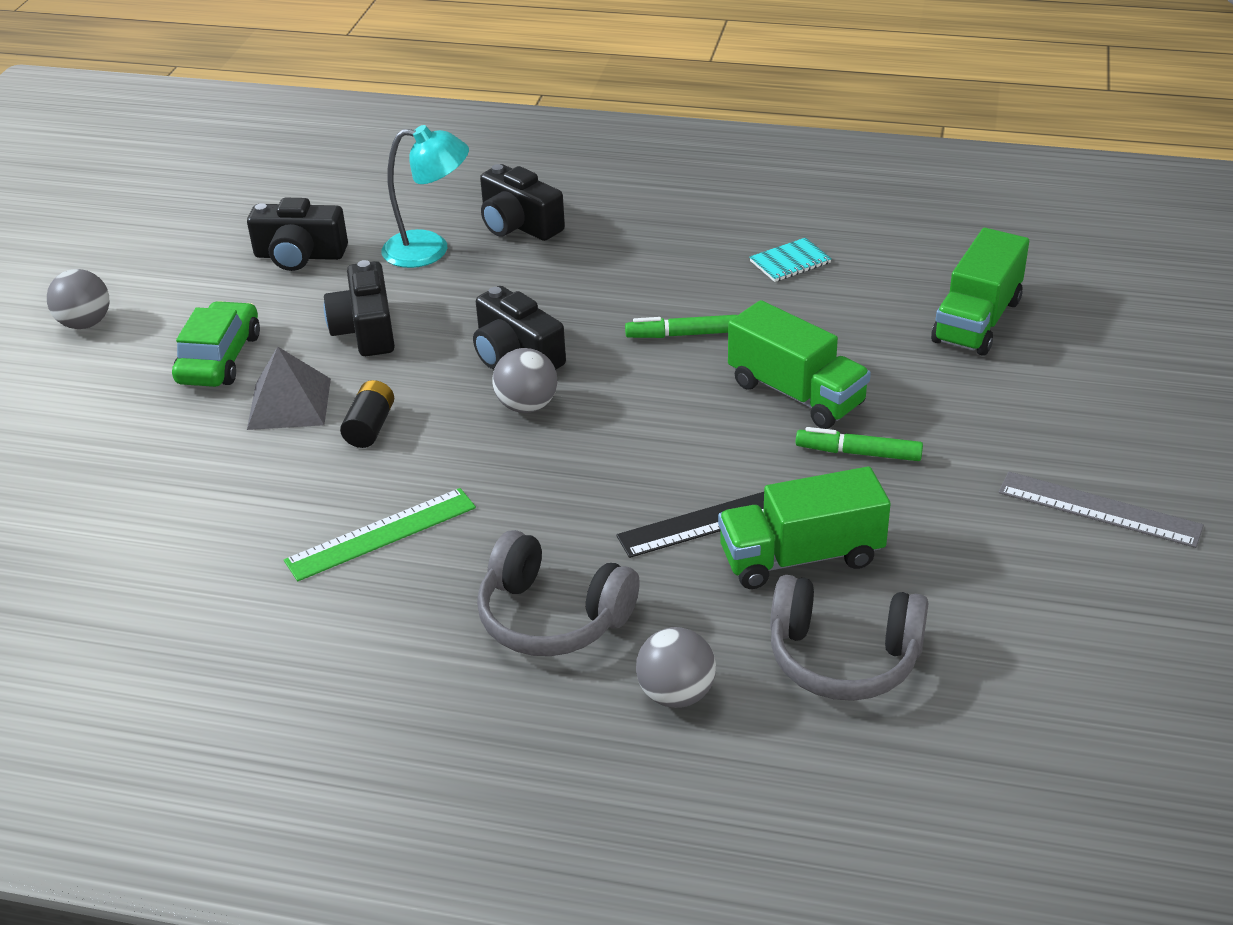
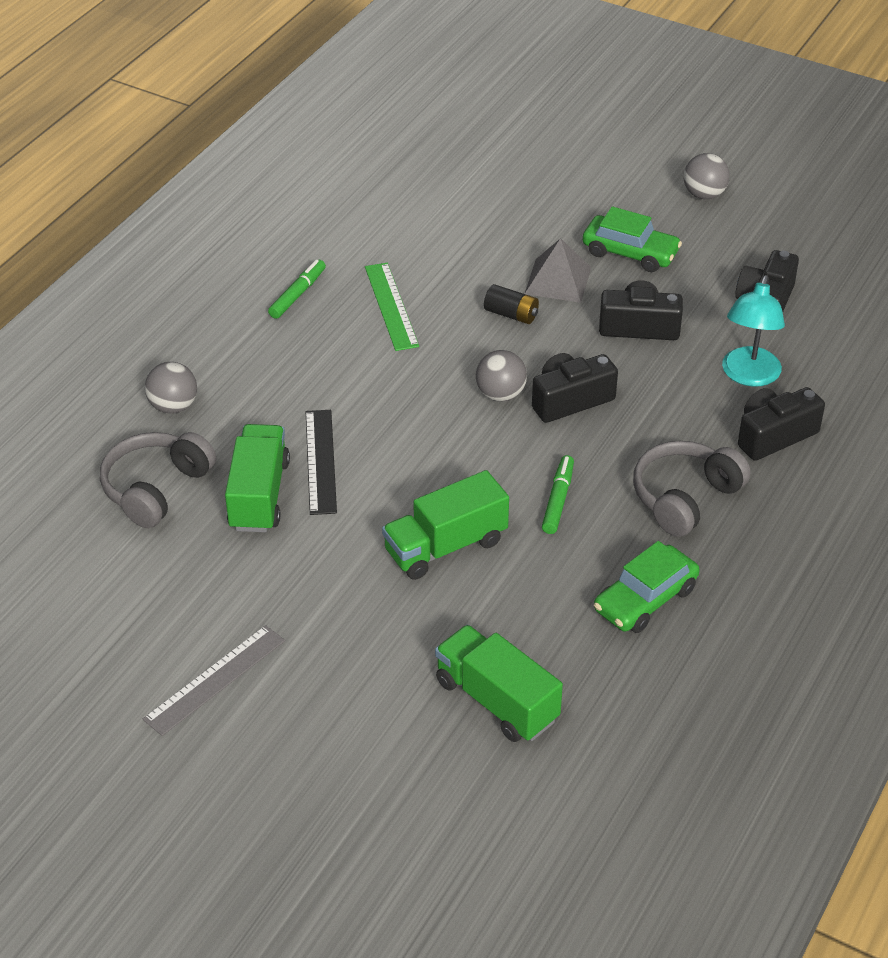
camera: 105 degrees right, 5 degrees up
grey headphones [477,530,640,656] -> grey headphones moved to [633,441,751,537]
turquoise notebook [750,237,832,282] -> green car [594,541,700,633]
green marker [796,427,923,461] -> green marker moved to [268,259,326,319]

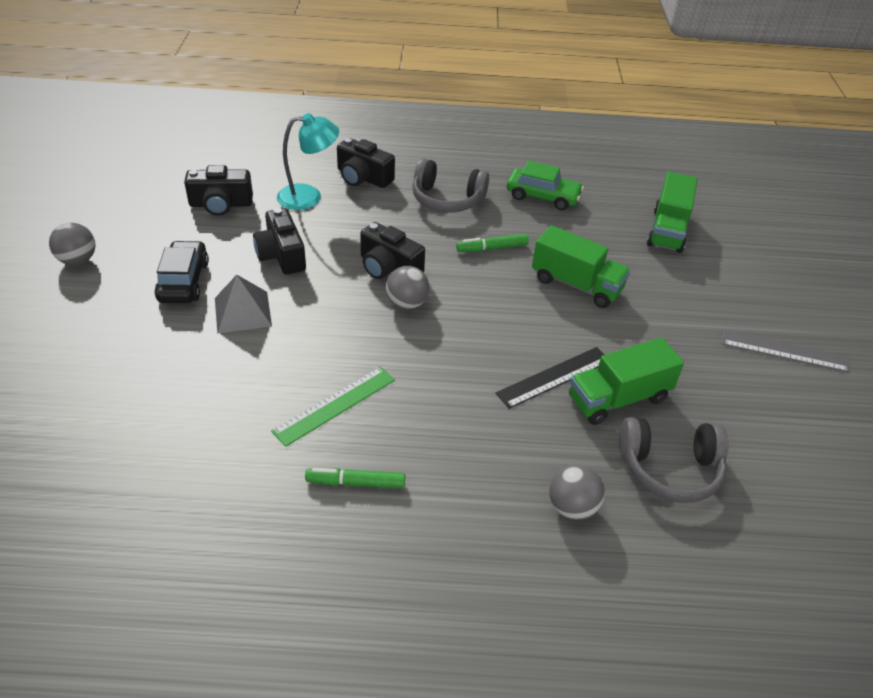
camera: 120 degrees left, 0 degrees up
black battery [484,284,539,324] -> none
green car [583,206,682,272] -> black car [155,240,209,303]

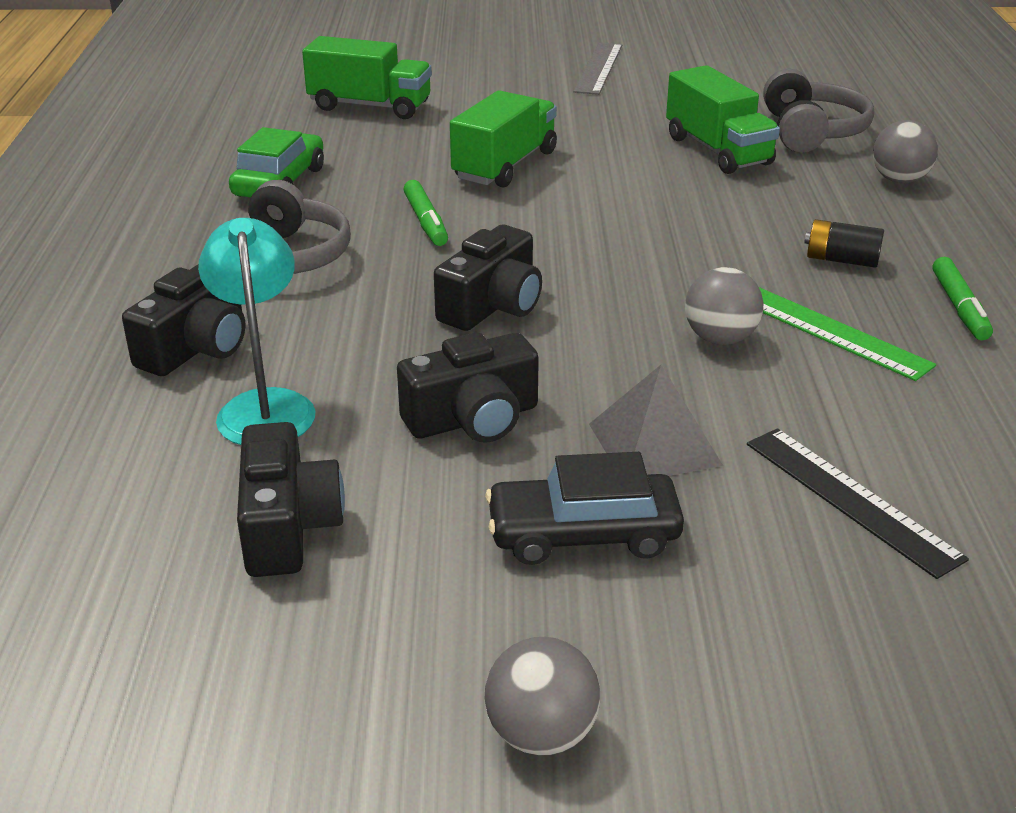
camera: 90 degrees left, 10 degrees down
grey ball [386,266,429,309] -> grey ball moved to [685,267,763,345]
black ruler [496,347,605,409] -> black ruler moved to [747,428,969,579]
none -> black battery [804,219,884,268]

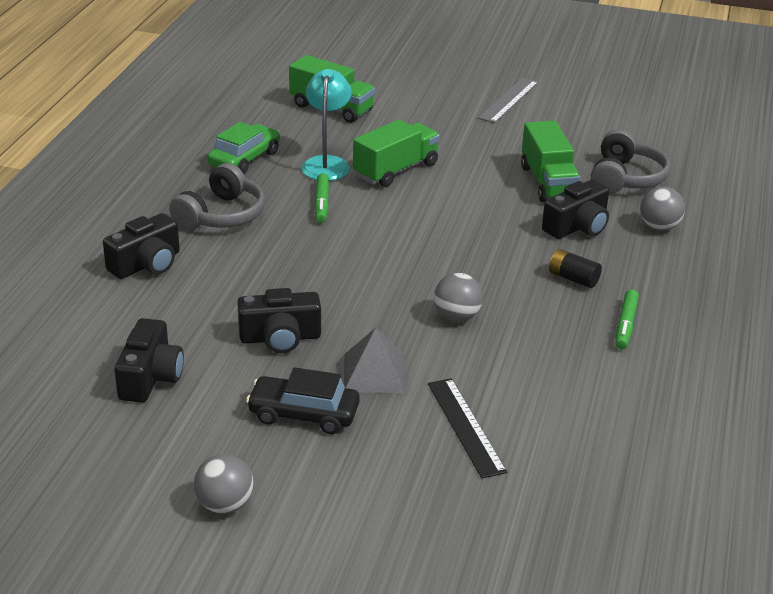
camera: 15 degrees right, 0 degrees up
turquoise lamp [198,218,315,445] -> turquoise lamp moved to [302,69,352,181]
black camera [434,225,542,331] -> black camera moved to [542,179,609,239]
green ruler [759,287,936,381] -> none

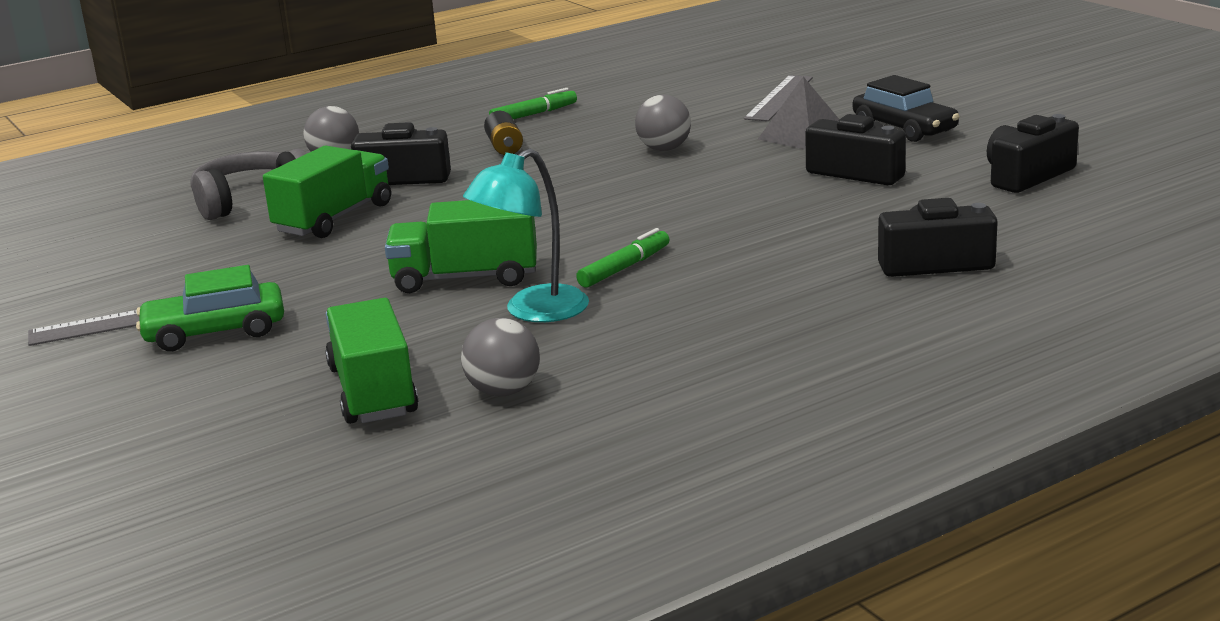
camera: 135 degrees left, 10 degrees down
grey headphones [169,163,265,230] -> none
grey ball [194,454,253,514] -> grey ball moved to [461,318,540,396]
green car [207,122,280,174] -> green car moved to [136,265,284,351]
black ruler [428,378,507,479] -> grey ruler [744,75,813,121]

